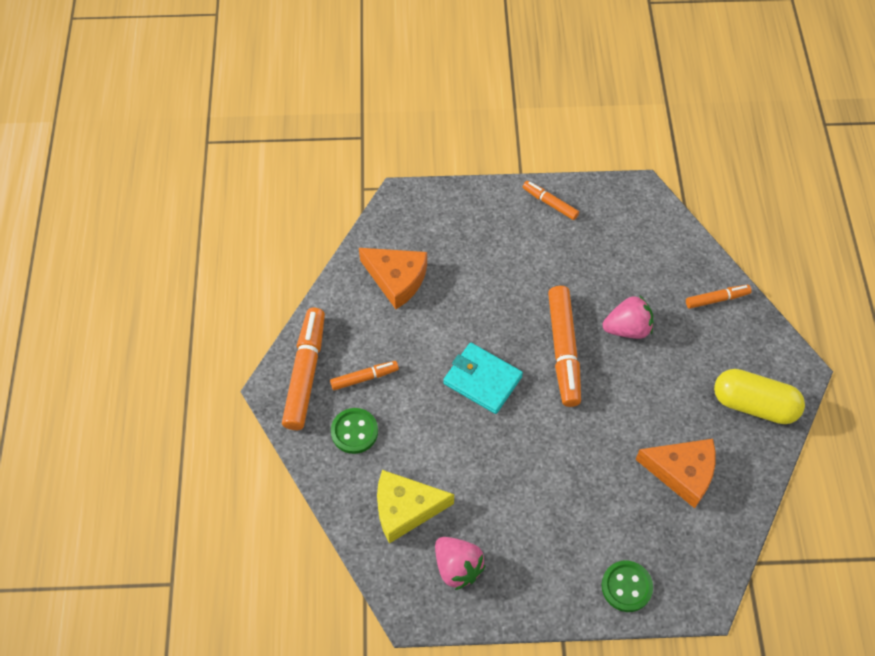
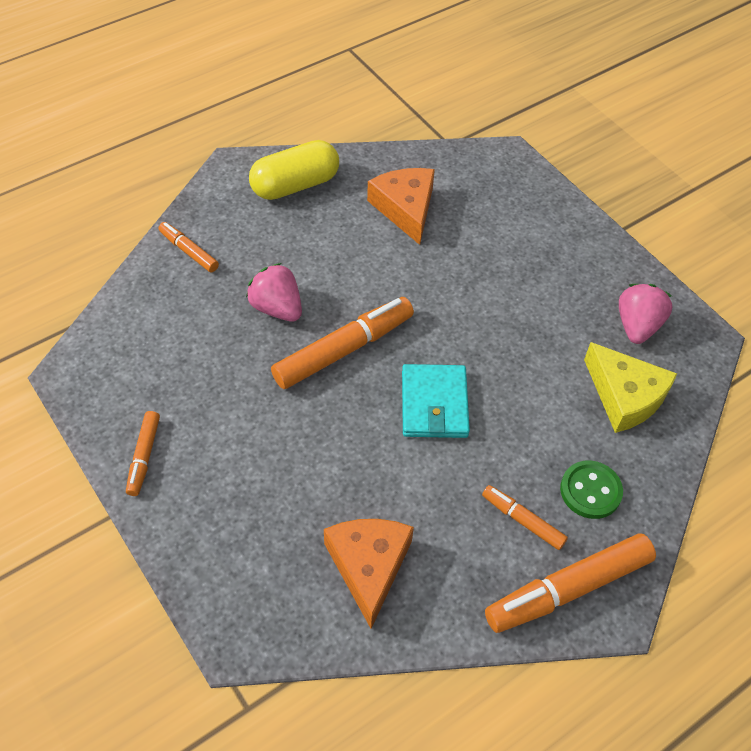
camera: 125 degrees left, 5 degrees down
green button [602,561,653,612] -> none
yellow capsule [714,369,805,424] -> yellow capsule turned 75 degrees clockwise [249,140,339,200]

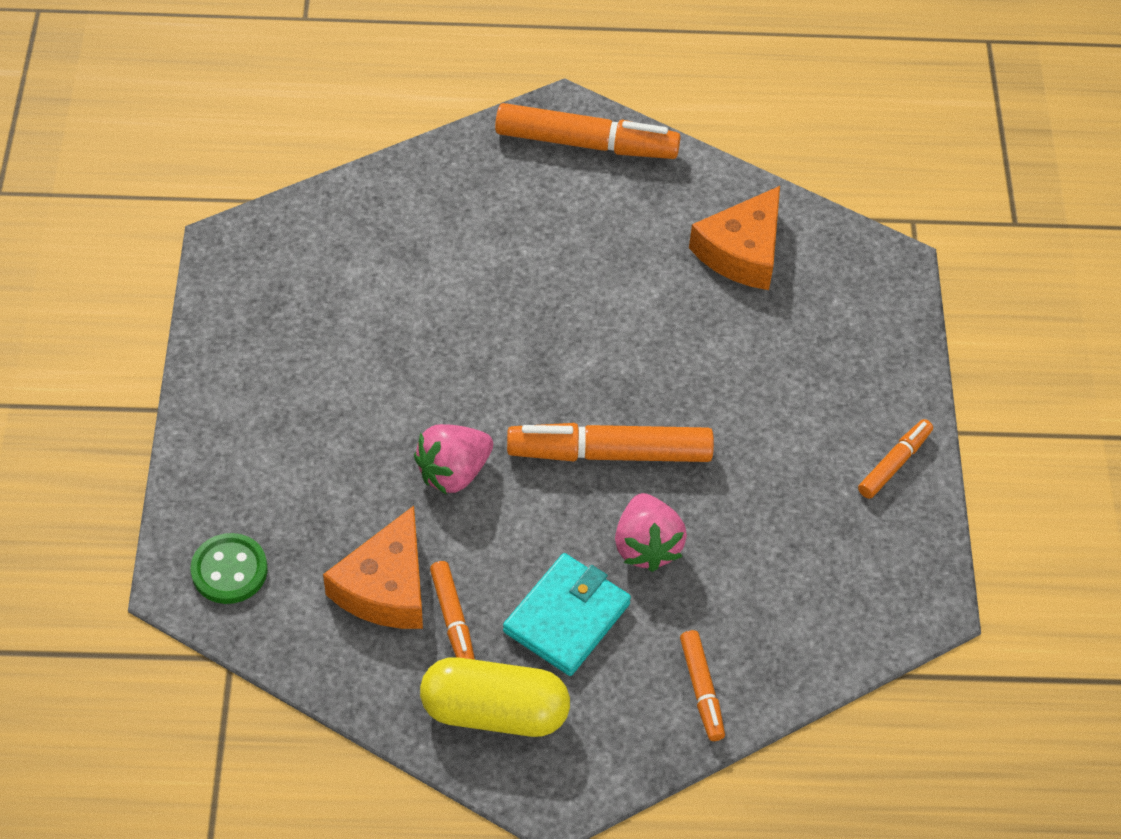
camera: 145 degrees left, 0 degrees up
turquoise wallet [402,364,470,438] -> turquoise wallet moved to [503,553,631,676]
orange marker [482,485,568,550] -> orange marker moved to [430,561,475,660]
green button [560,460,623,519] -> green button moved to [191,533,267,604]
yellow cheese [584,342,677,433] -> none
pink strawberry [619,284,673,344] -> pink strawberry moved to [414,424,493,495]

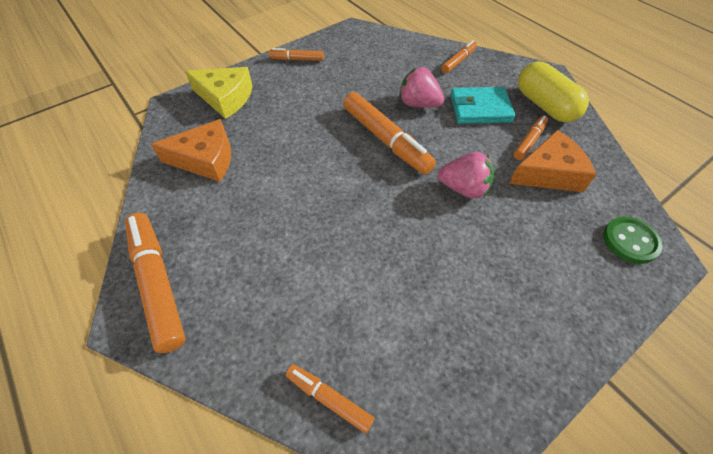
camera: 125 degrees left, 0 degrees up
pink strawberry [615,493,687,572] -> pink strawberry turned 105 degrees counterclockwise [399,67,445,108]
none -> yellow cheese [185,67,253,119]
none -> orange marker [286,364,374,433]

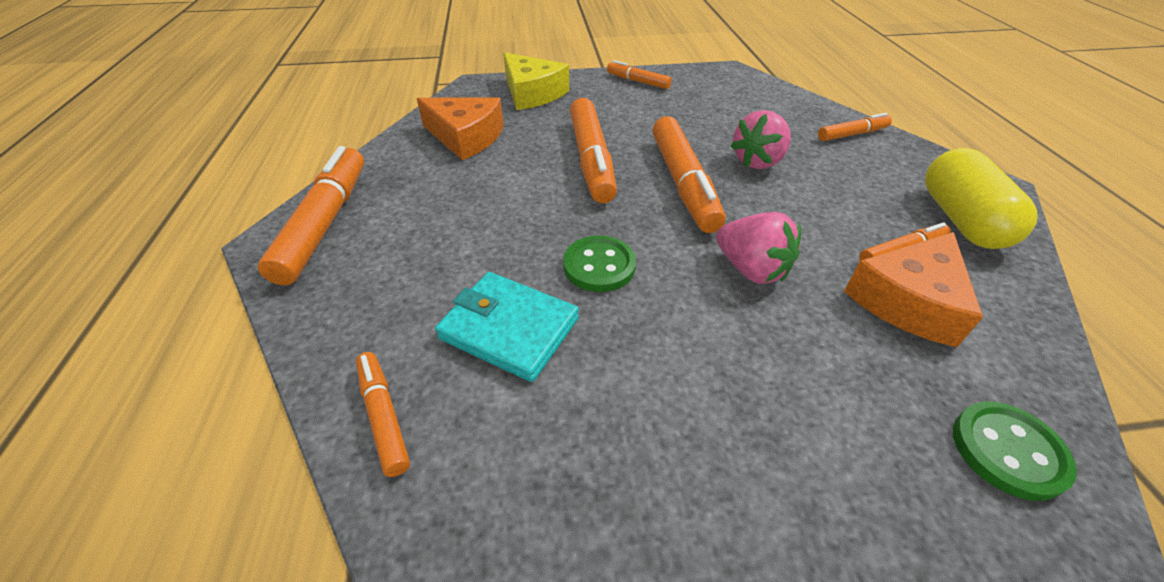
camera: 30 degrees right, 10 degrees down
pink strawberry [399,67,445,108] -> pink strawberry turned 105 degrees counterclockwise [731,110,791,169]
turquoise wallet [450,87,516,124] -> turquoise wallet moved to [435,272,579,382]
orange cheese [509,130,596,192] -> orange cheese turned 120 degrees clockwise [844,232,983,347]
none -> green button [563,236,636,292]
none -> orange marker [570,98,617,203]

